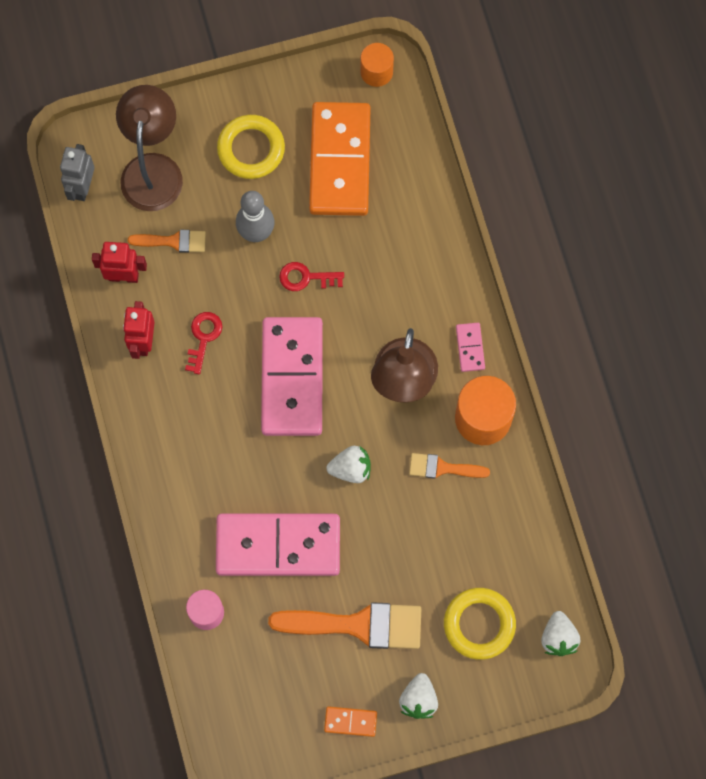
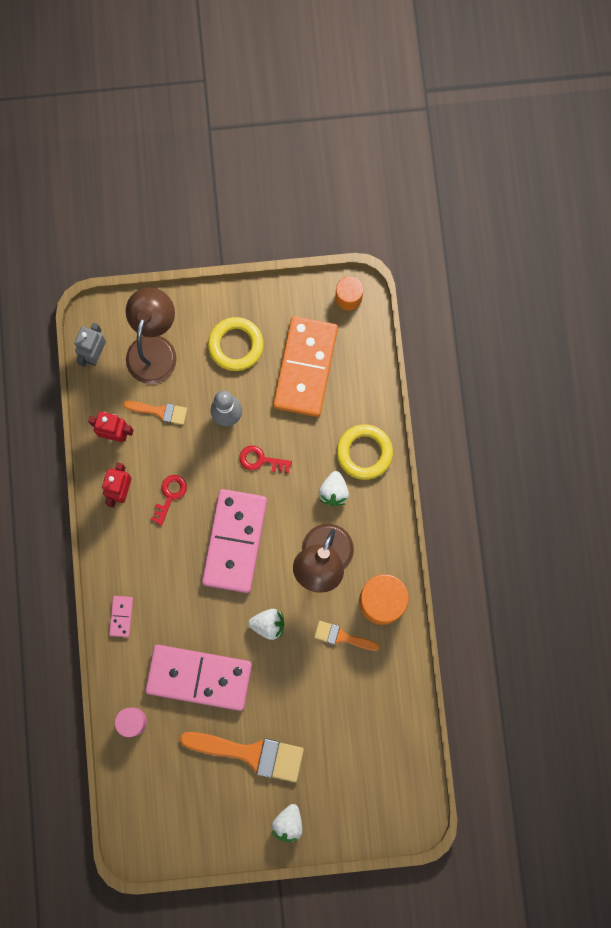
camera: 10 degrees right, 5 degrees up
orange domino [324,706,377,737] -> none
yellow ring [444,588,516,660] -> yellow ring moved to [337,424,393,480]
pink domino [456,323,485,372] -> pink domino moved to [109,596,133,637]
white strawberry [541,611,581,656] -> white strawberry moved to [319,471,349,506]

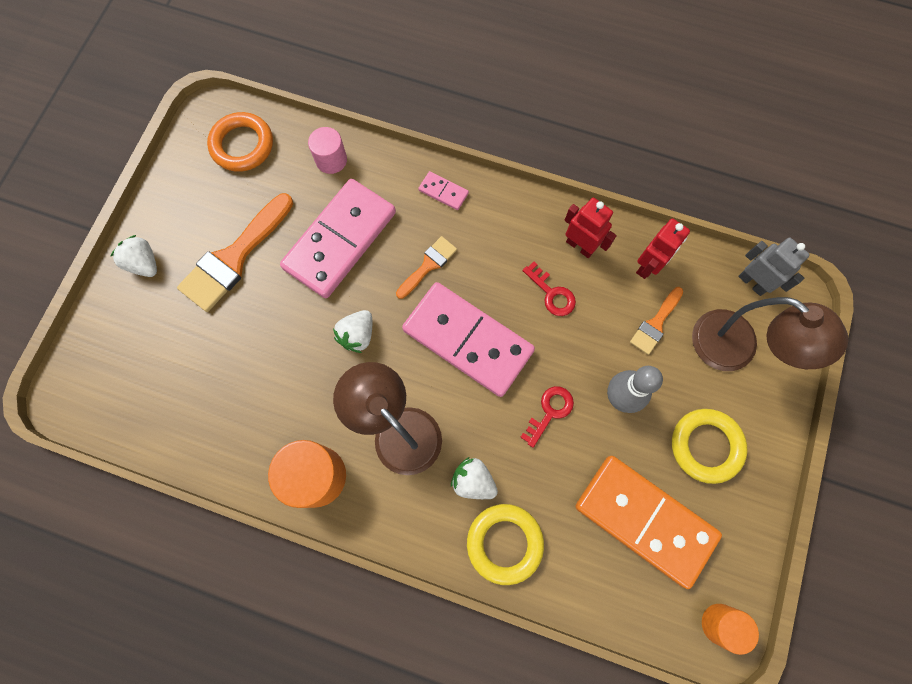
camera: 115 degrees right, 5 degrees down
orange brush [314,621,380,651] -> orange brush moved to [396,236,457,299]
none -> orange ring [207,112,273,172]

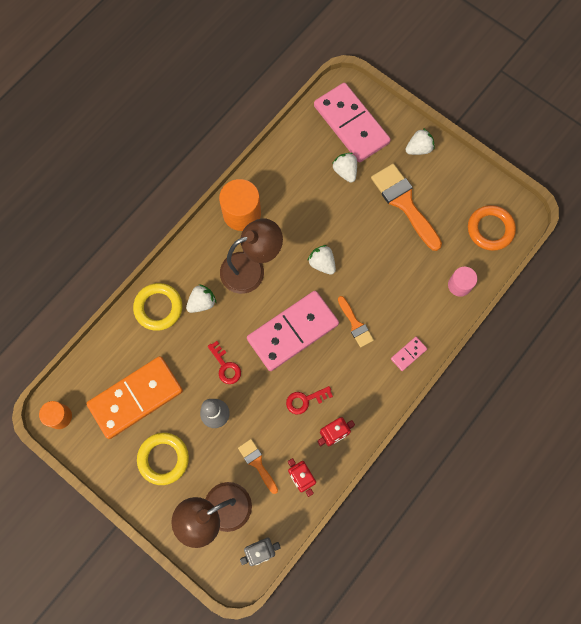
camera: 110 degrees right, 0 degrees up
pink domino [280,179,396,298] -> pink domino moved to [314,83,391,162]
none -> white strawberry [332,153,357,183]

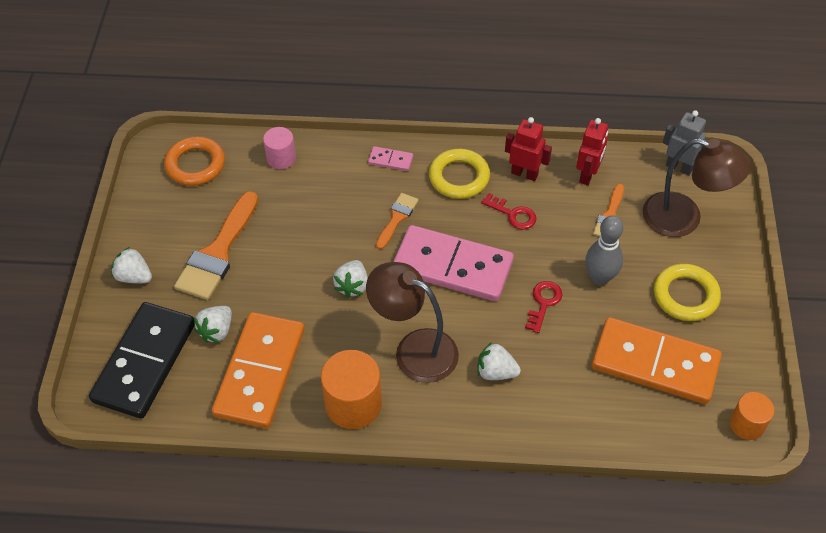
camera: 125 degrees left, 20 degrees down
yellow ring [133,283,182,331] -> yellow ring moved to [429,149,490,199]
pink domino [314,83,391,162] -> black domino [89,302,195,419]
none -> orange domino [212,312,304,429]

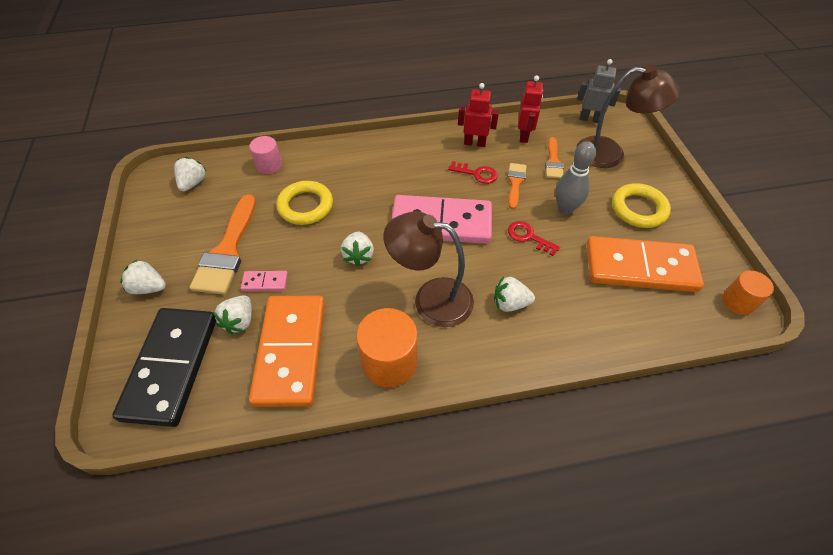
camera: 15 degrees left, 0 degrees up
orange ring [164,136,225,186] -> white strawberry [174,157,207,191]
pink domino [368,146,413,171] -> pink domino moved to [241,271,288,291]
orange brush [376,193,419,249] -> orange brush moved to [507,163,526,209]
yellow ring [429,149,490,199] -> yellow ring moved to [276,181,333,225]
red key [525,281,562,333] -> red key turned 60 degrees counterclockwise [508,221,560,256]

